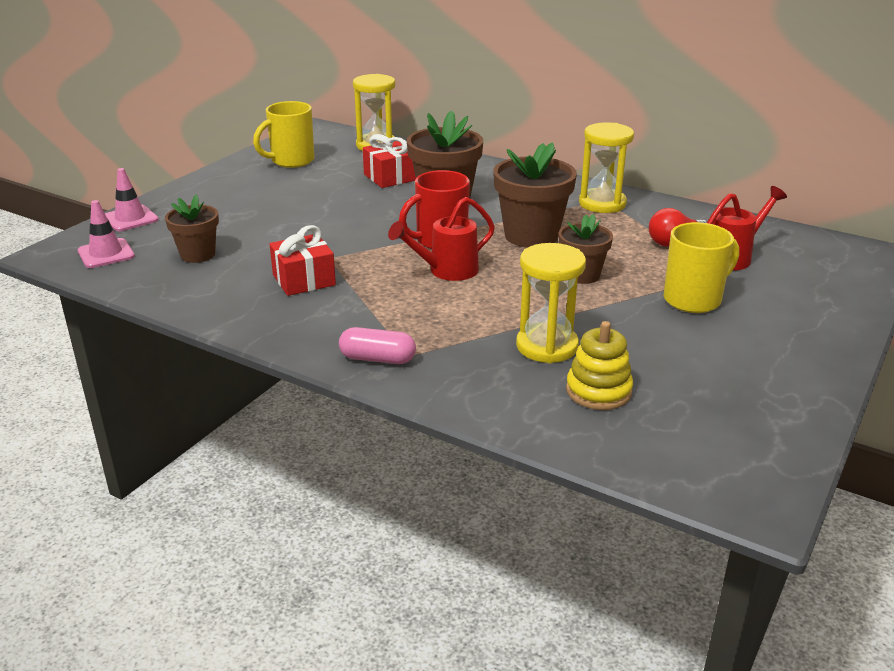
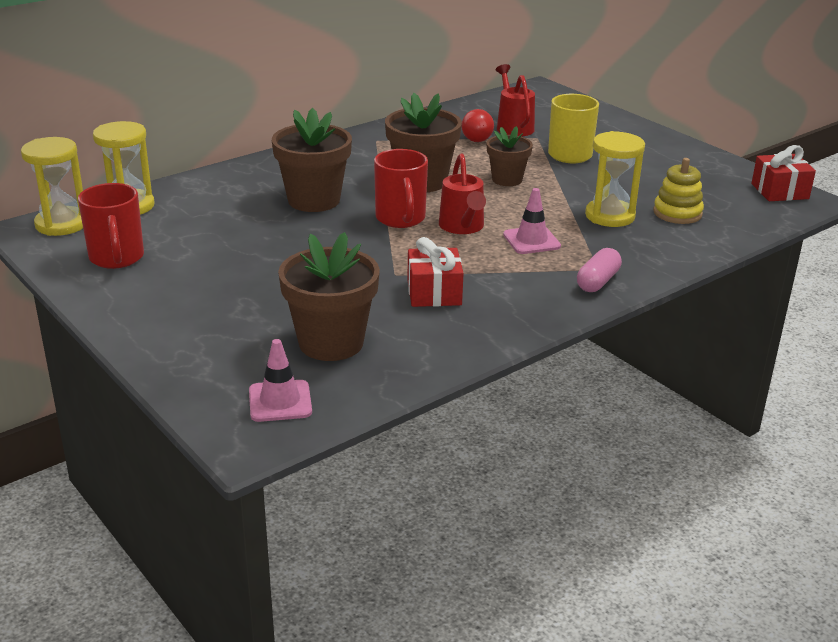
camera: 70 degrees left, 0 degrees up
pink traffic cone [105,168,159,231] -> pink traffic cone moved to [503,188,561,254]
brown flower pot [165,195,219,263] -> brown flower pot [278,232,380,361], size x1.64
yellow mug [253,101,314,168] -> red mug [78,183,144,269]
red gift [363,134,416,188] -> red gift moved to [751,145,816,201]
yellow hourglass [579,123,634,213] -> yellow hourglass moved to [21,137,83,236]

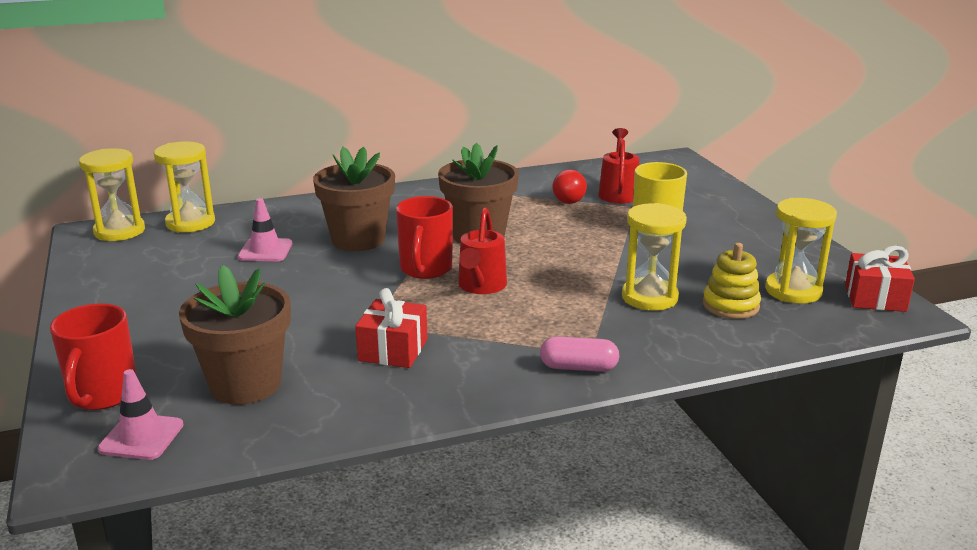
camera: 20 degrees right, 5 degrees down
red mug [78,183,144,269] -> red mug moved to [50,303,137,410]
brown flower pot [487,126,533,186] -> none
pink traffic cone [503,188,561,254] -> pink traffic cone moved to [238,198,292,261]
pink capsule [577,248,622,292] -> pink capsule turned 45 degrees clockwise [540,336,619,372]
none -> yellow hourglass [765,198,837,304]

